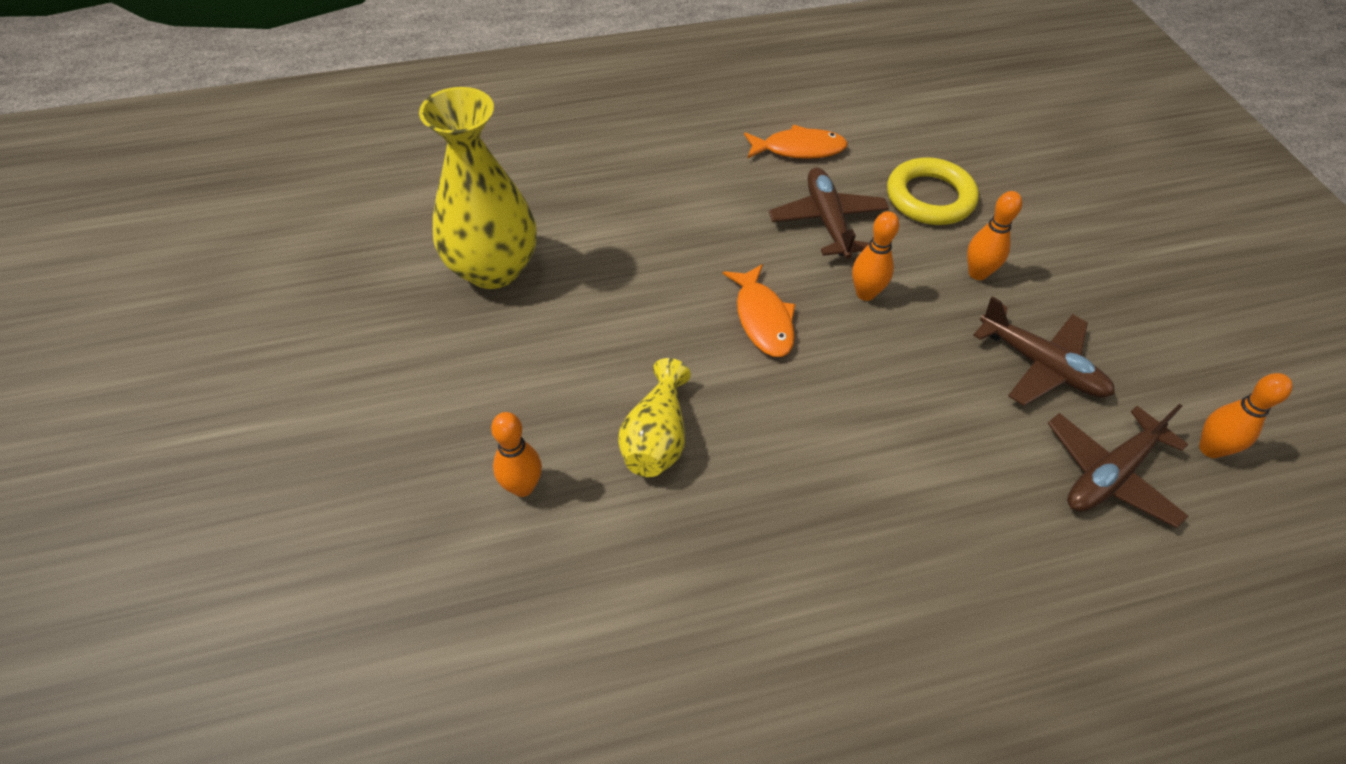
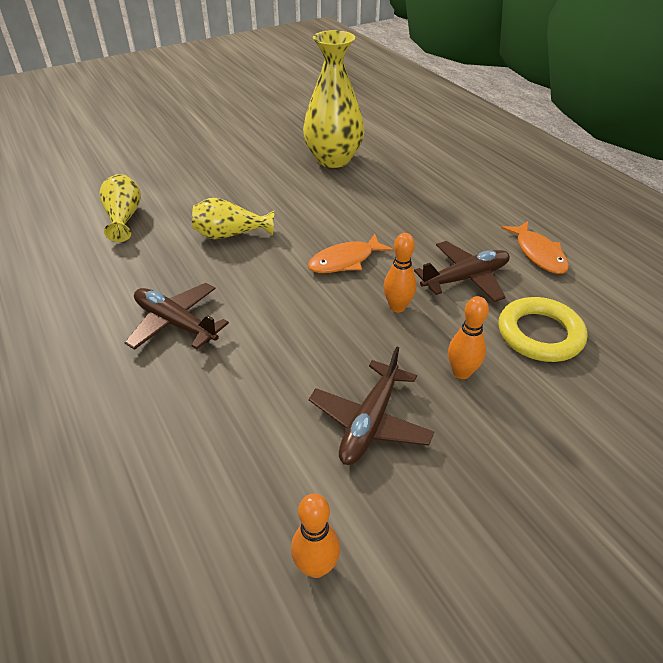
camera: 75 degrees right, 10 degrees down
orange bowling pin [491,412,542,497] -> none
brown plane [1048,404,1189,528] -> brown plane moved to [125,283,229,350]
none -> yellow vase [99,174,141,242]

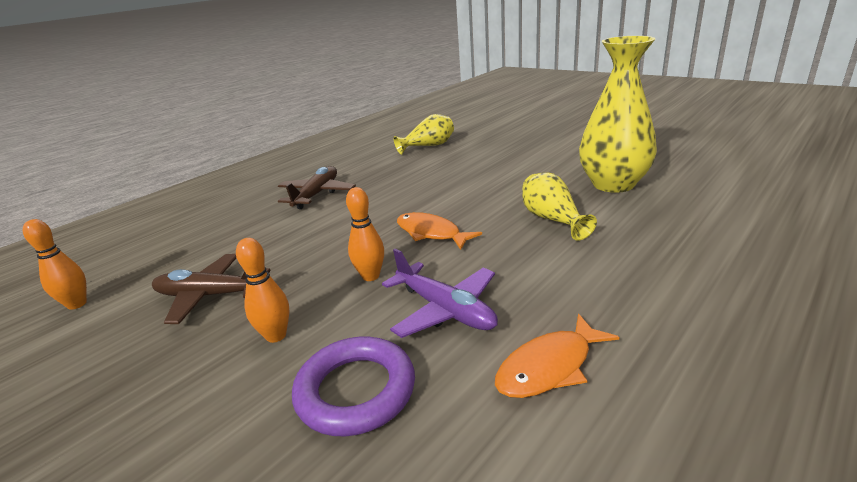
camera: 75 degrees right, 15 degrees down
yellow vase [192,198,274,239] -> yellow vase moved to [522,173,597,241]
brown plane [414,241,510,302] -> purple plane [382,248,498,338]
yellow ring [499,297,587,362] -> purple ring [292,337,415,436]

